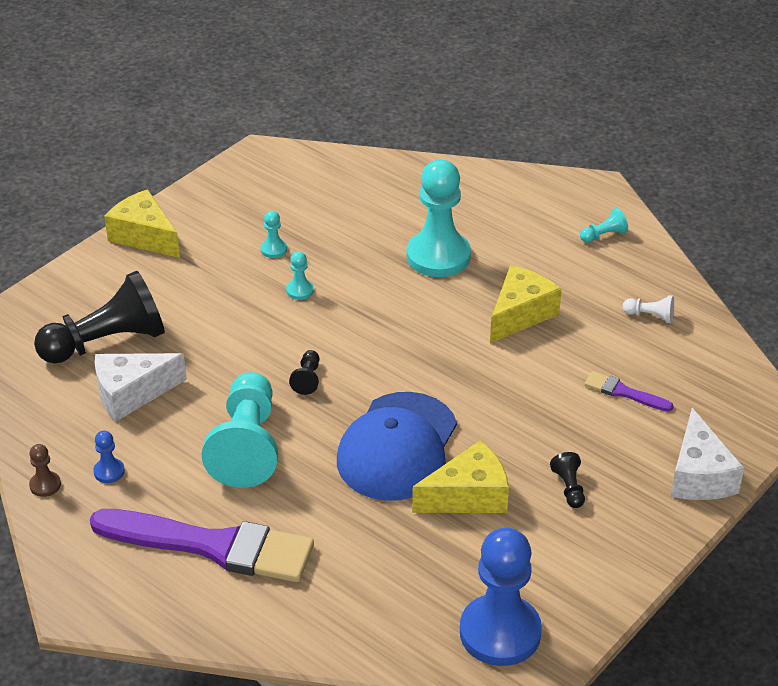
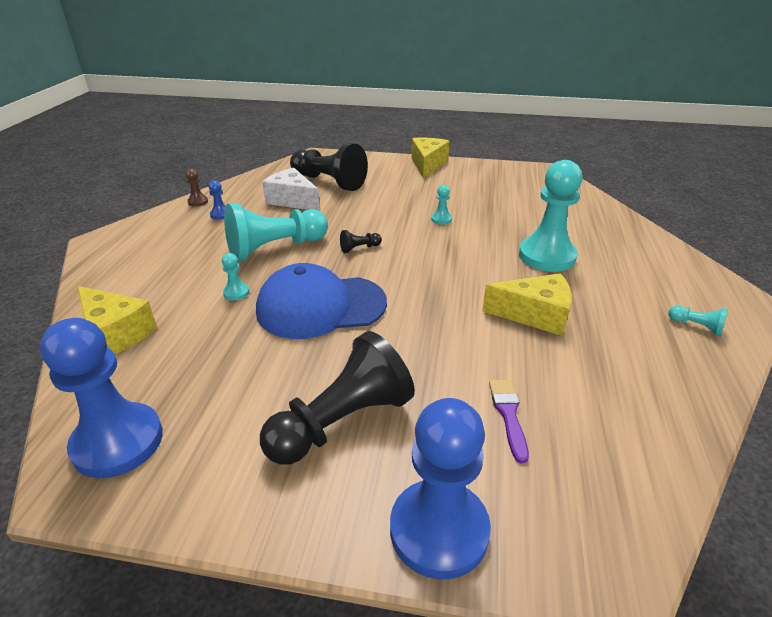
camera: 60 degrees right, 5 degrees down
purple brush [90,509,314,582] -> none
turquoise pawn [260,211,287,258] -> turquoise pawn moved to [222,253,249,300]
yellow cheese [412,440,509,513] -> yellow cheese moved to [78,286,157,354]
black pawn [550,452,585,508] -> black pawn [260,331,415,465], size x2.42
white pawn [623,295,674,323] -> none
white cheese [671,408,744,500] -> blue pawn [390,398,491,579]

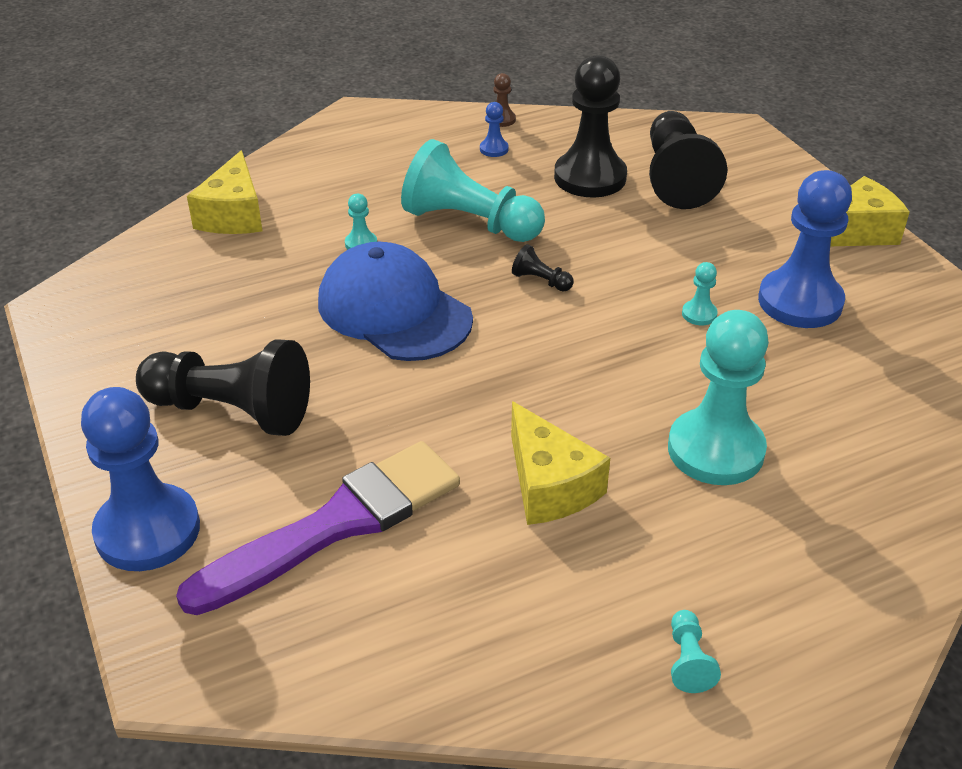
camera: 55 degrees right, 5 degrees up
blue pawn [40,318,163,478] -> blue pawn moved to [758,170,852,328]
white cheese [262,168,320,211] -> black pawn [554,55,627,198]
purple brush [489,379,529,463] -> purple brush [176,441,460,615], size x2.29

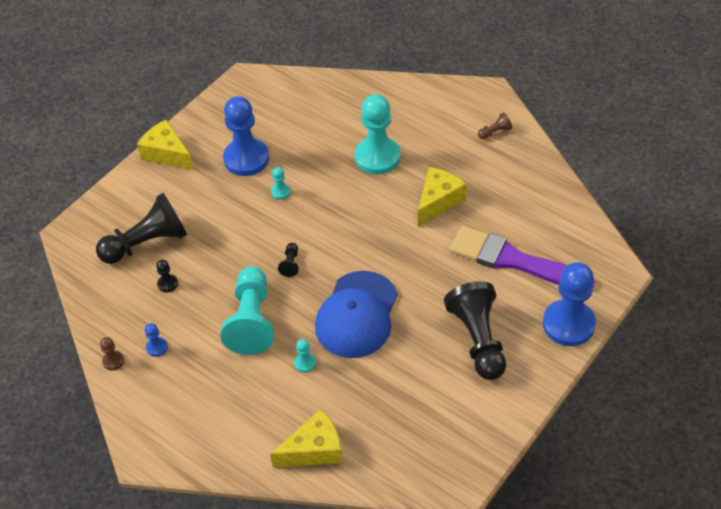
camera: 115 degrees left, 10 degrees up
black pawn [554,55,627,198] -> black pawn [156,260,178,292], size x0.41
turquoise pawn [671,610,721,693] -> brown pawn [478,112,512,139]

